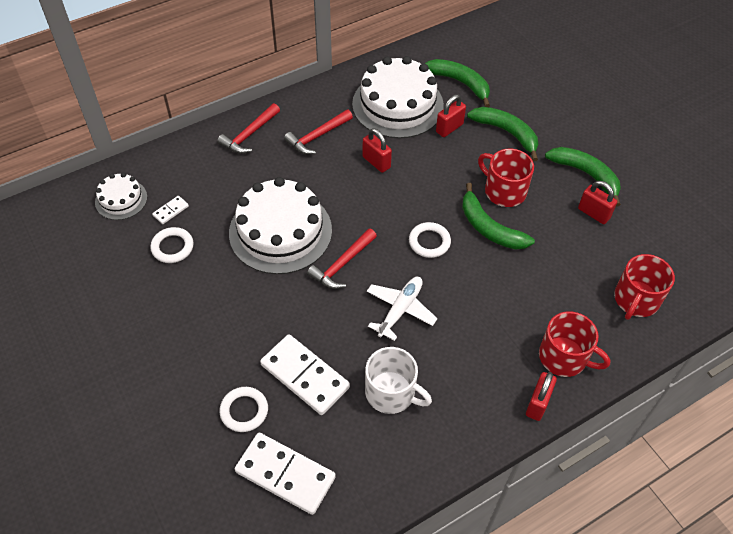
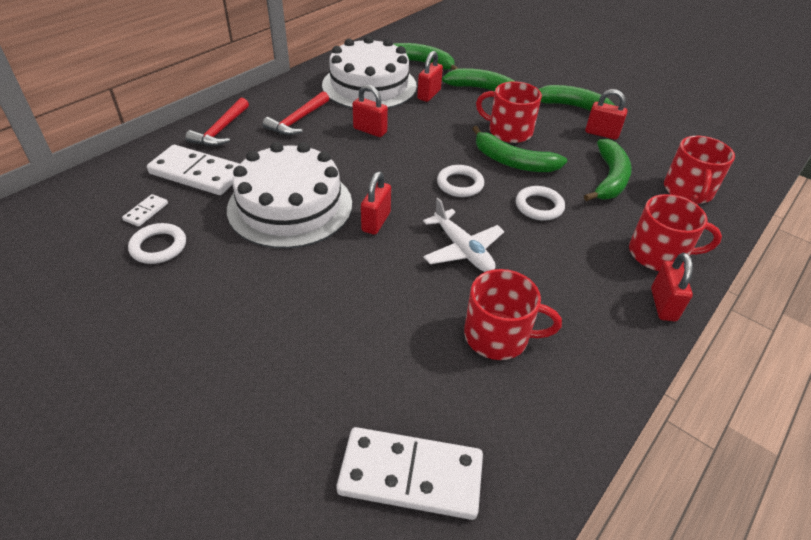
camera: 20 degrees left, 10 degrees down
white cake [95,173,147,220] -> none
white ring [219,387,268,432] -> white ring moved to [516,186,565,221]
white domino [260,334,350,415] -> white domino moved to [147,145,240,195]
red hammer [307,229,377,289] -> red padlock [361,171,391,235]
white mug [365,347,432,414] -> red mug [464,269,562,360]
white plane [367,277,438,341] -> white plane turned 135 degrees clockwise [423,198,504,272]
none -> green banana [584,139,632,201]

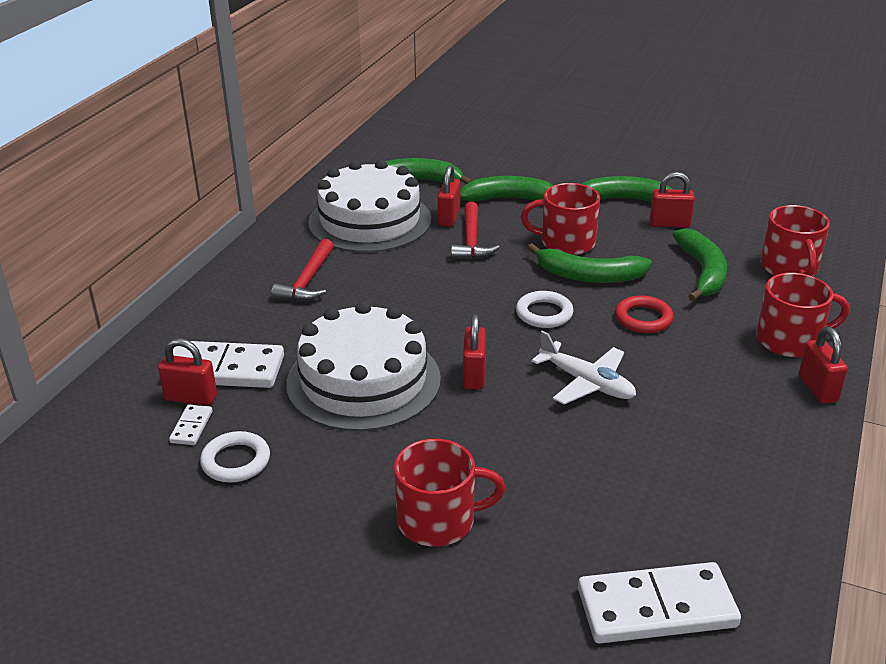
camera: 15 degrees left, 10 degrees down
red hammer [186,98,249,146] -> red hammer moved to [451,202,500,259]
red padlock [352,85,388,137] -> red padlock moved to [158,338,217,406]
red mug [464,269,562,360] -> red mug moved to [394,439,506,546]
white ring [516,186,565,221] -> red ring [615,295,674,333]

